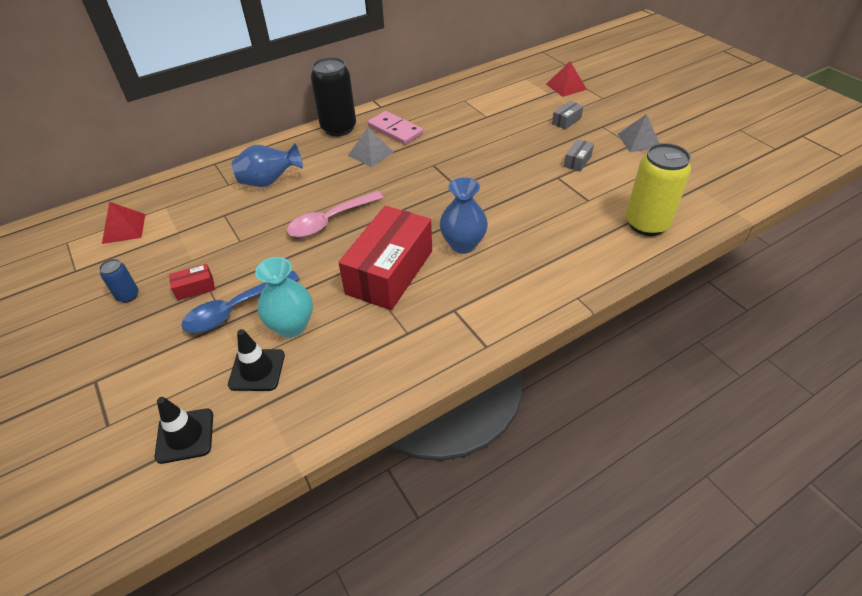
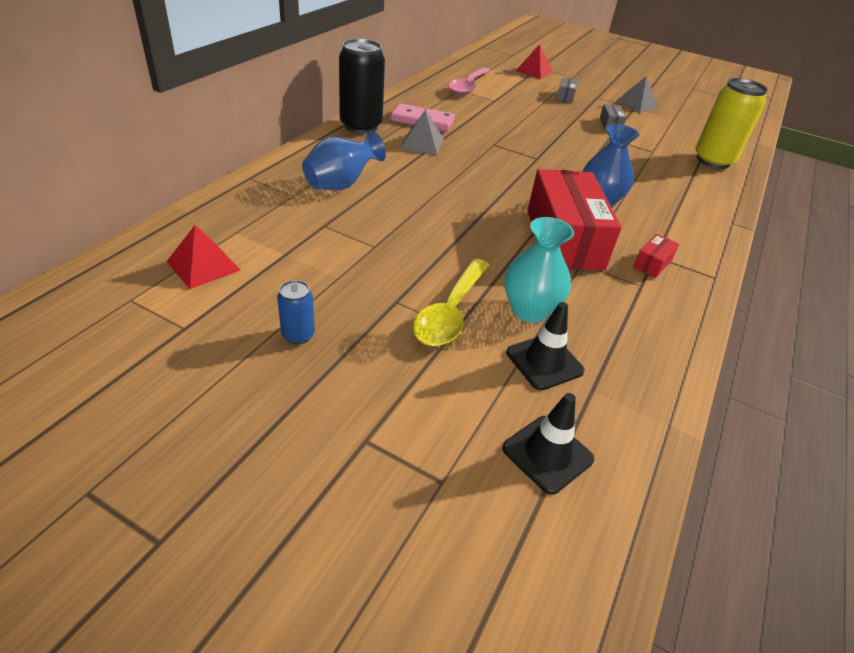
camera: 35 degrees left, 5 degrees down
red box [169,264,215,301] -> red box moved to [633,234,679,278]
blue spoon [182,271,300,333] -> yellow spoon [413,259,489,346]
pink spoon [287,191,384,238] -> pink spoon moved to [448,67,490,95]

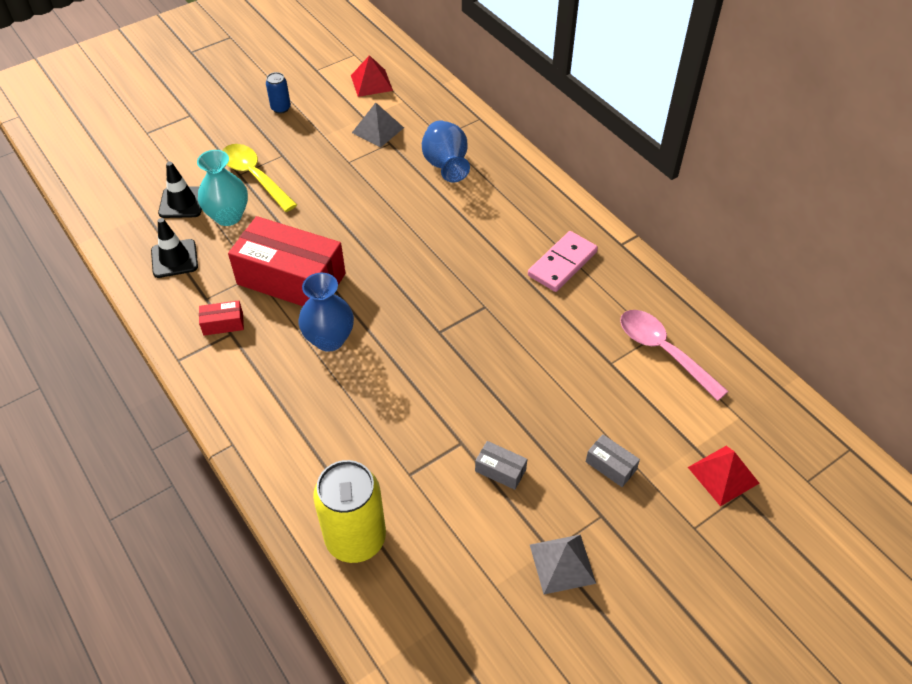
camera: 120 degrees right, 10 degrees up
black can [339,39,385,134] -> none
grey pyramid [400,110,444,155] -> grey pyramid moved to [352,103,404,148]
black traffic cone [502,393,594,495] -> black traffic cone moved to [151,218,198,278]
red box [633,234,679,278] -> red box turned 75 degrees counterclockwise [199,300,244,336]

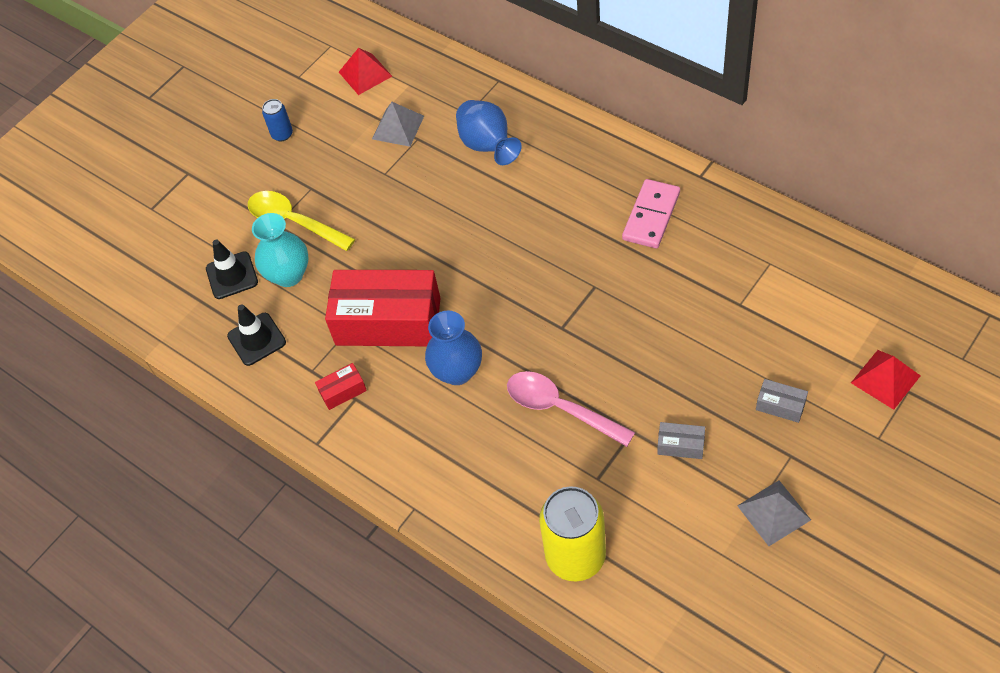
camera: 10 degrees left, 5 degrees up
pink spoon [620,310,729,401] -> pink spoon moved to [507,371,635,447]

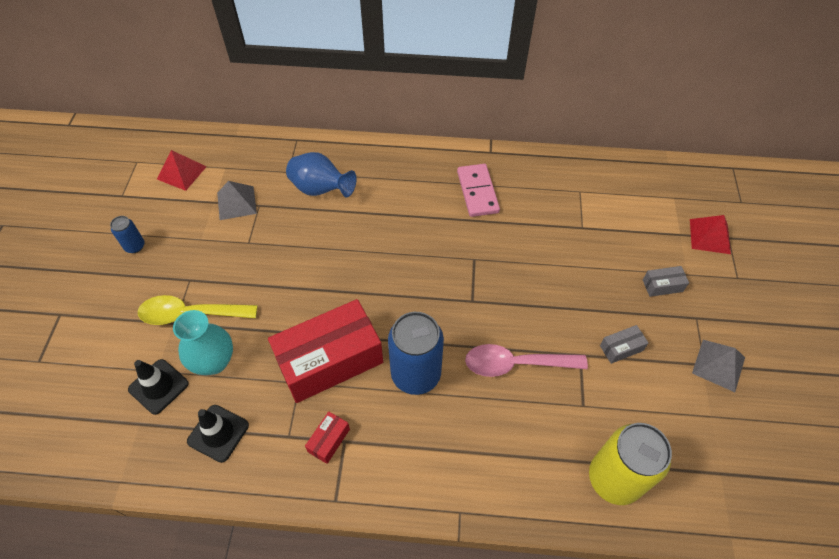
camera: 40 degrees left, 0 degrees up
blue vase [425,310,482,385] -> blue can [388,312,444,395]

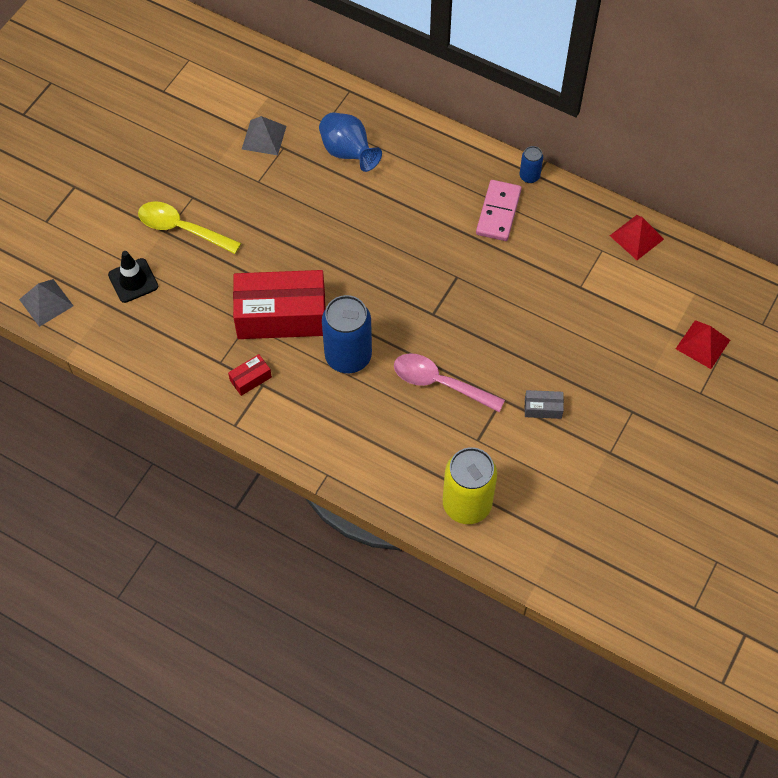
camera: 25 degrees right, 5 degrees up
blue can [110,216,145,253] -> blue can moved to [520,146,543,183]
red pyramid [157,150,207,191] -> red pyramid moved to [610,215,664,260]
turquoise vase [173,310,233,375] -> none
black traffic cone [187,405,249,463] -> none
grey box [643,266,689,297] -> none
grey pyramid [692,340,745,392] -> grey pyramid moved to [19,279,73,327]

